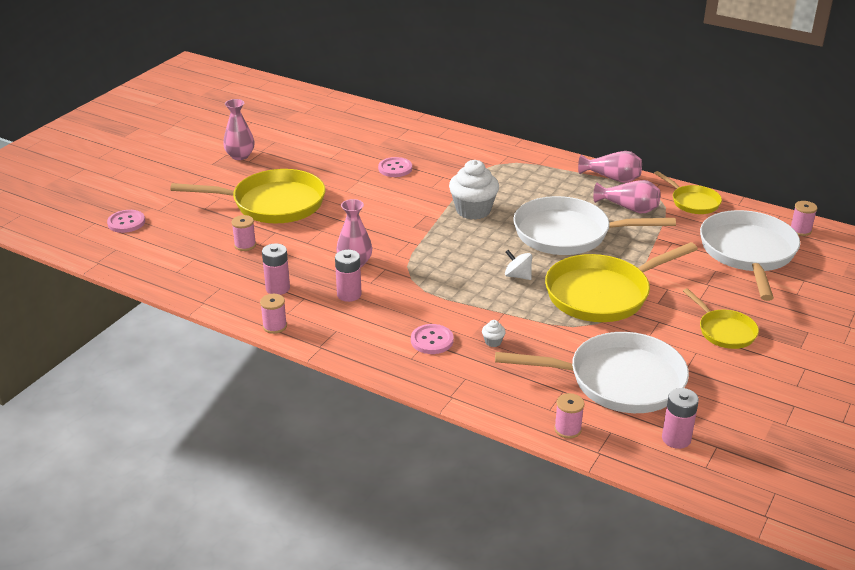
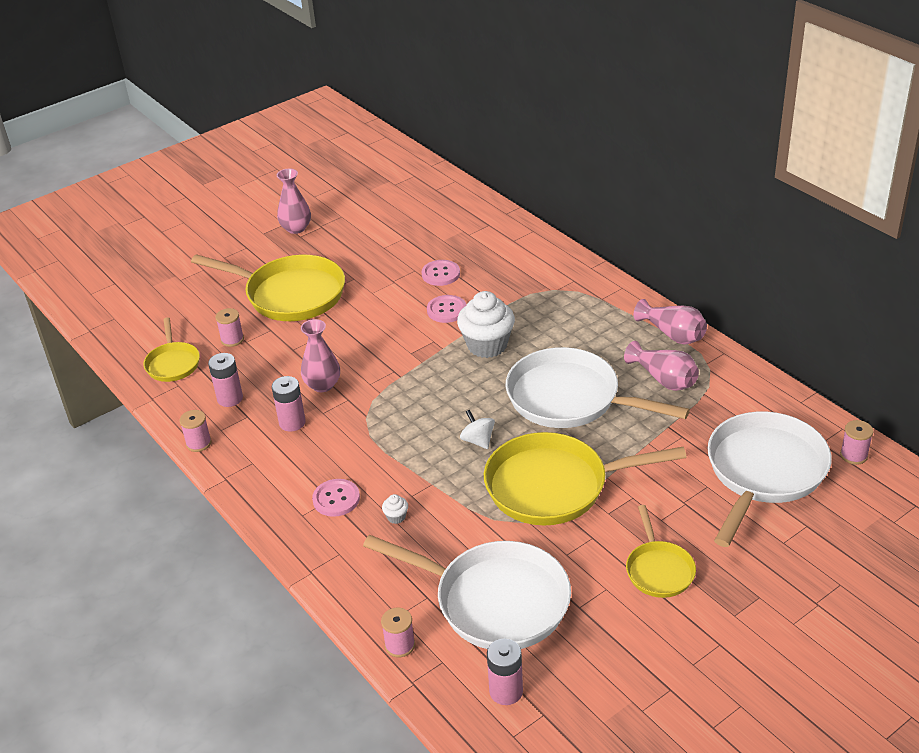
camera: 25 degrees right, 5 degrees up
pink button [107,210,145,233] -> pink button moved to [427,295,466,323]
yellow pan [654,171,722,214] -> yellow pan moved to [144,317,200,382]

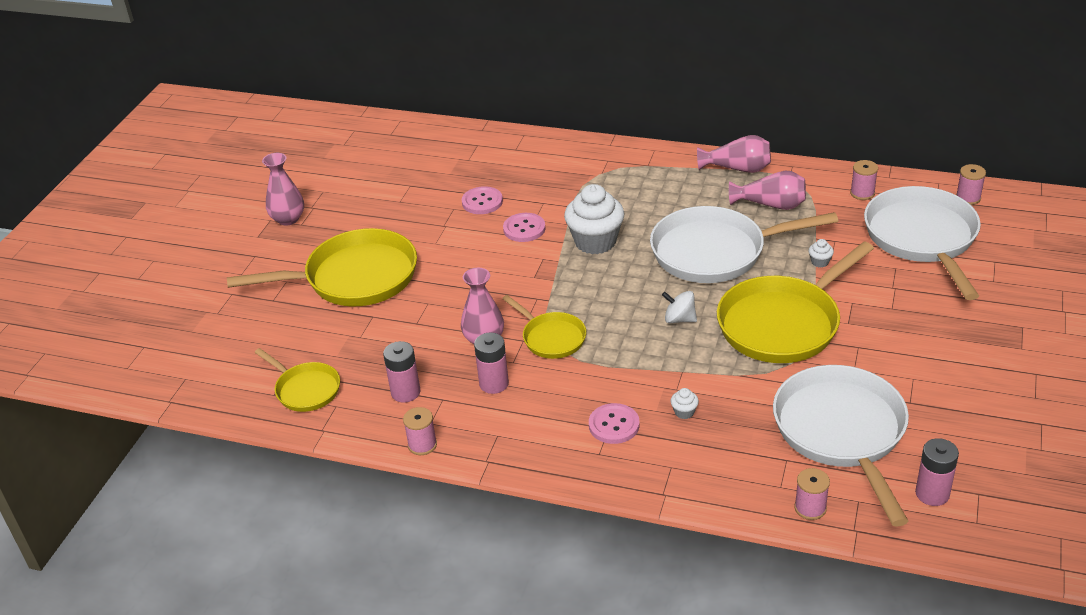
camera: 35 degrees left, 0 degrees up
pink spool [215,308,244,347] -> pink spool moved to [850,160,878,200]
white pan [363,535,571,649] -> white pan turned 90 degrees counterclockwise [773,365,909,527]
yellow pan [626,505,696,598] -> yellow pan moved to [502,295,586,359]
none -> white cupcake [809,239,834,267]

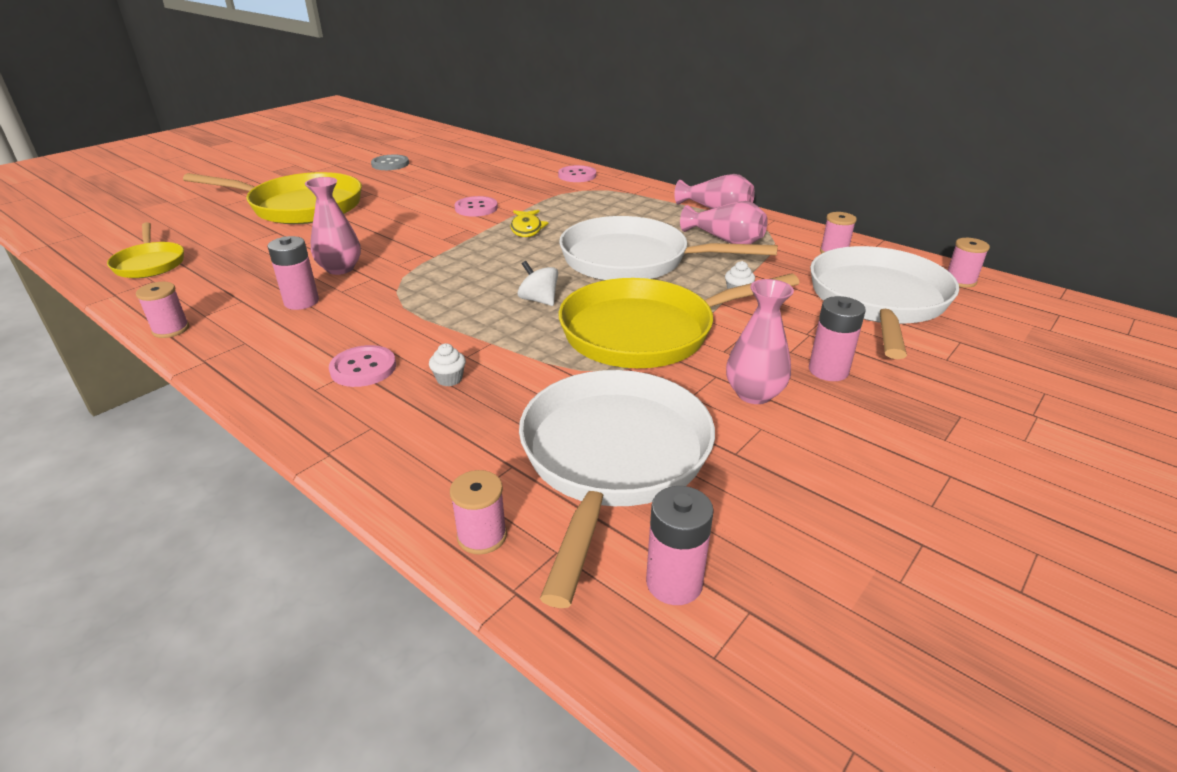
camera: 20 degrees right, 5 degrees down
pink vase [262,153,304,226] -> pink vase moved to [726,279,794,404]
pink battery [383,341,420,403] -> pink battery moved to [809,296,866,381]
pink button [462,186,503,214] -> pink button moved to [558,165,596,182]
yellow pan [502,295,586,359] -> none
white cupcake [564,184,624,254] -> yellow fish [510,210,549,237]
none -> grey button [371,155,409,170]

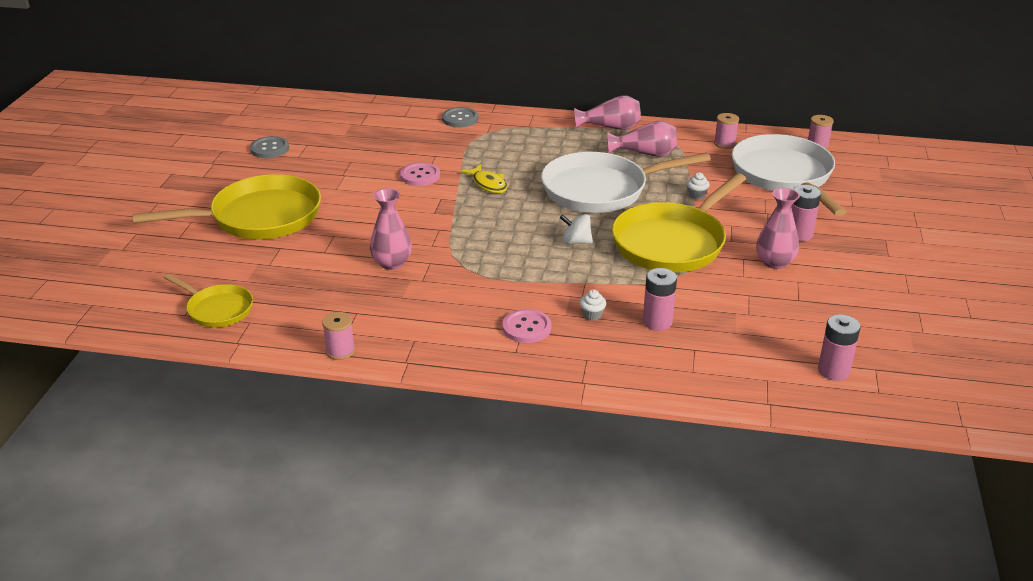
camera: 30 degrees left, 0 degrees up
pink battery [267,236,319,310] -> pink battery moved to [643,268,677,331]
pink spool [450,470,507,555] -> none
white pan [519,370,715,608] -> none
pink button [558,165,596,182] -> grey button [442,107,478,127]

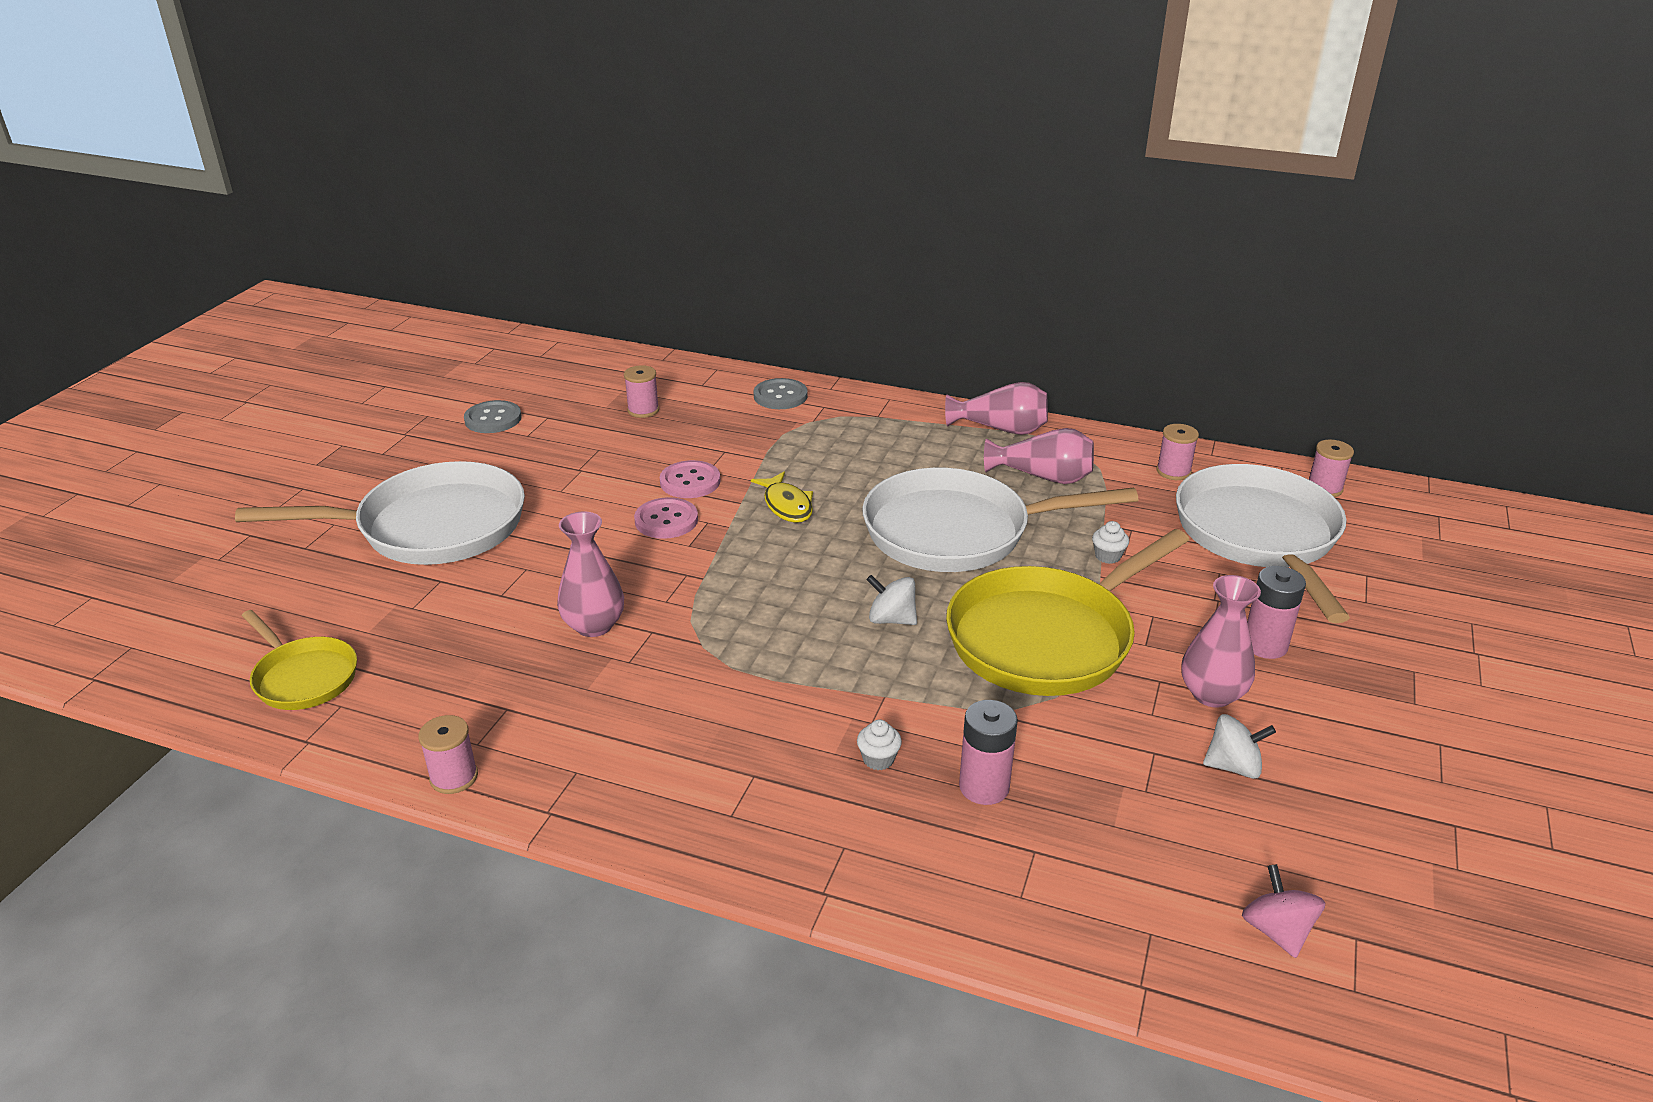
camera: 10 degrees right, 0 degrees up
yellow pan [132,174,321,240] -> white pan [235,461,525,565]
pink button [502,309,552,343] -> pink button moved to [634,497,698,539]
pink battery [818,314,860,381] -> pink spinning top [1242,864,1325,958]
none -> pink spool [624,365,659,418]
none -> white spinning top [1203,714,1276,779]

